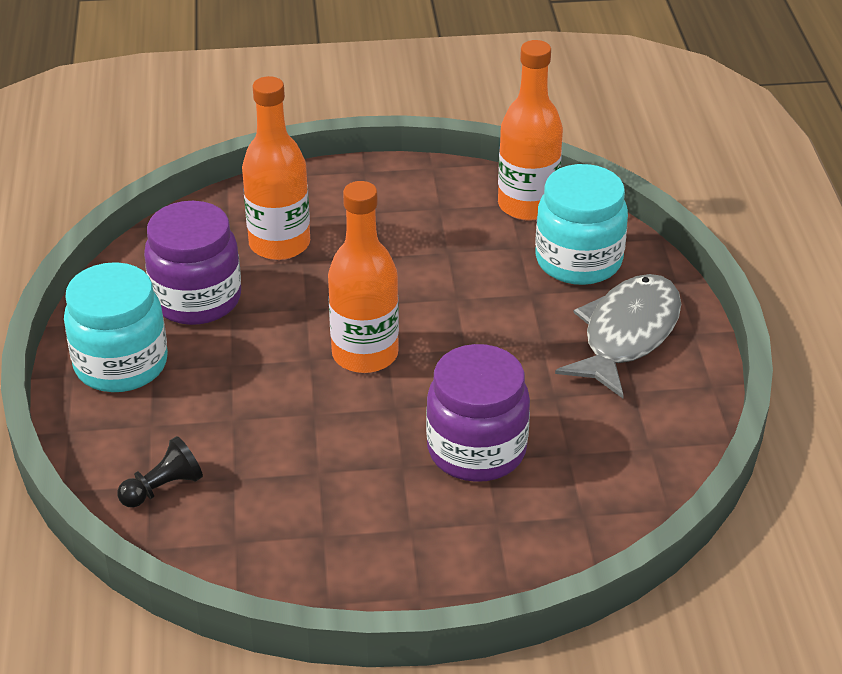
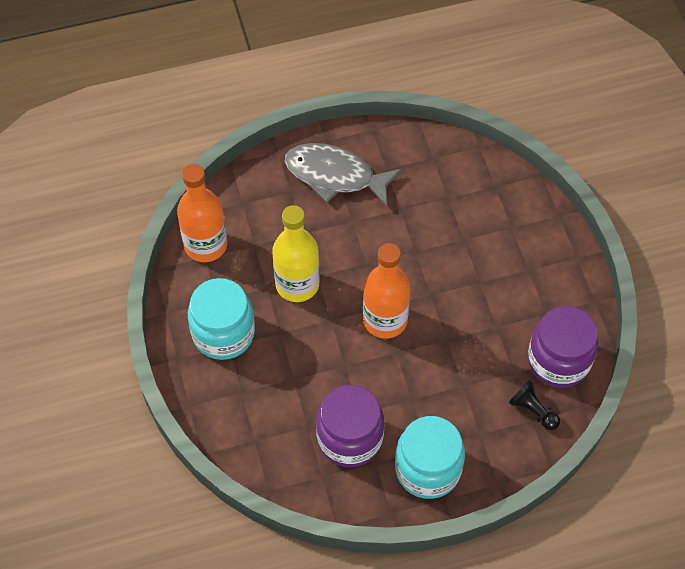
camera: 100 degrees left, 20 degrees up
orange bottle [242,76,310,260] -> none
purple jar [426,344,530,482] -> purple jar moved to [528,306,598,388]
turquoise jar [535,164,628,285] -> turquoise jar moved to [188,278,255,360]
none -> yellow bottle [272,205,320,302]

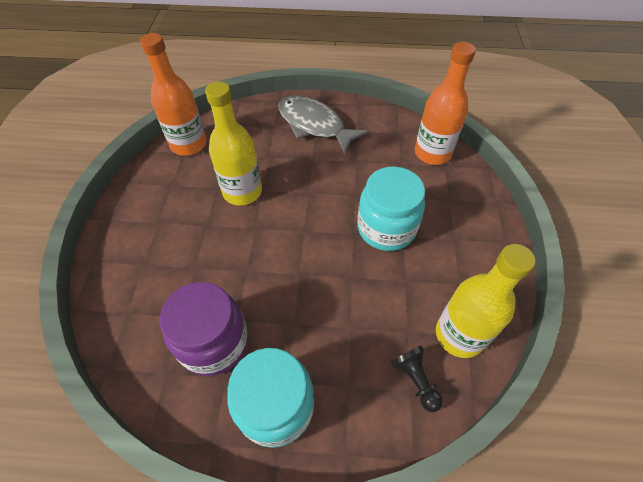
camera: 20 degrees right, 5 degrees down
turquoise jar [188,278,255,360] -> turquoise jar moved to [357,166,425,251]
orange bottle [363,243,411,339] -> orange bottle moved to [415,42,476,165]
purple jar [528,306,598,388] -> yellow bottle [436,244,535,358]

